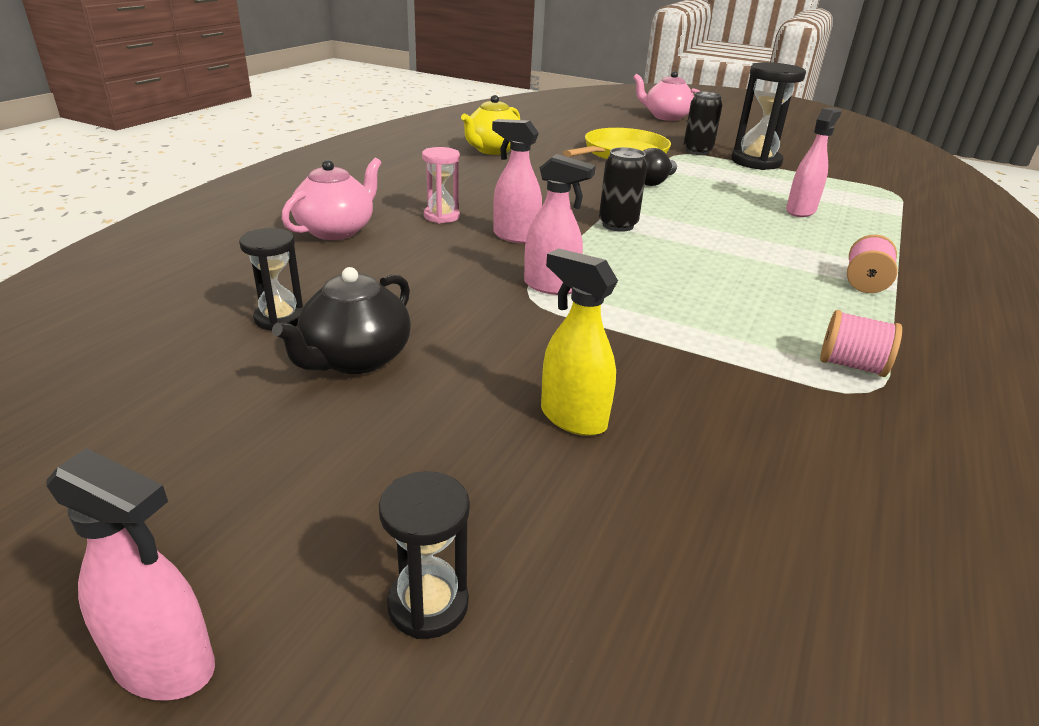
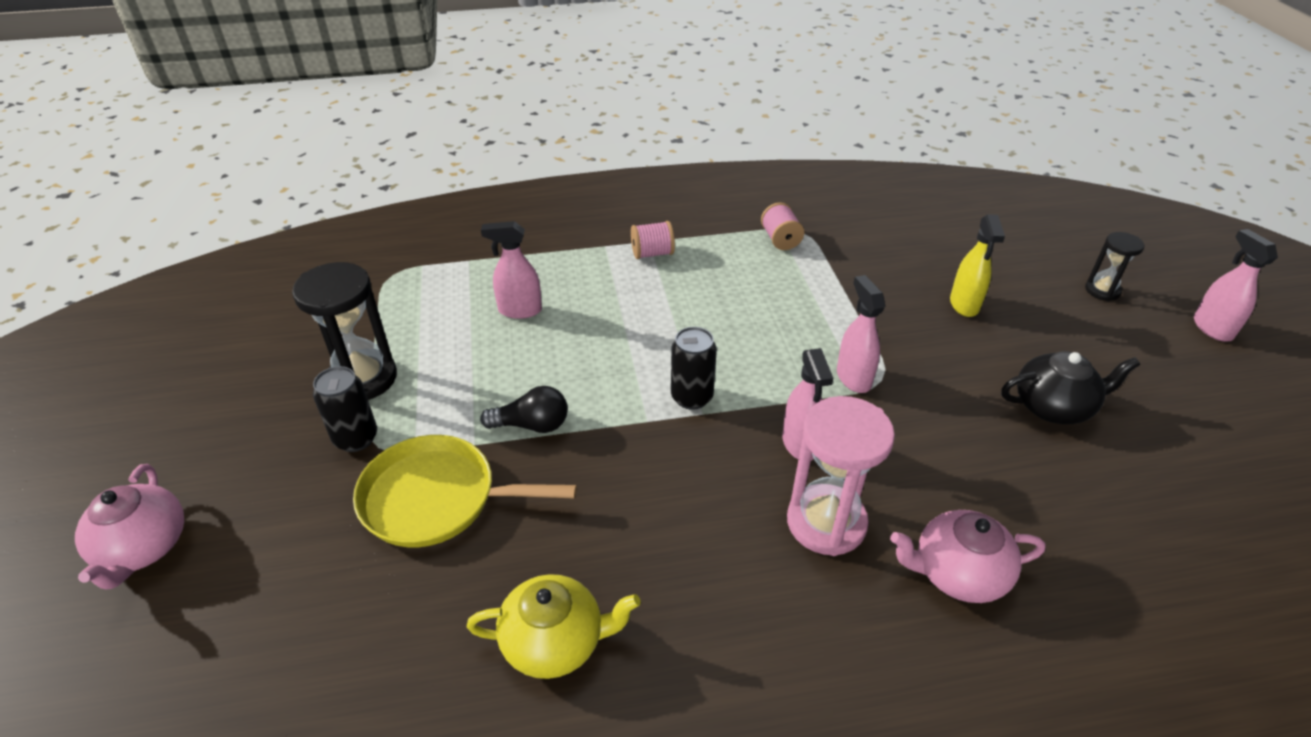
camera: 125 degrees left, 10 degrees up
black hourglass [239,228,303,330] -> none
pink hourglass [422,147,460,223] -> pink hourglass [787,396,895,556], size x1.79

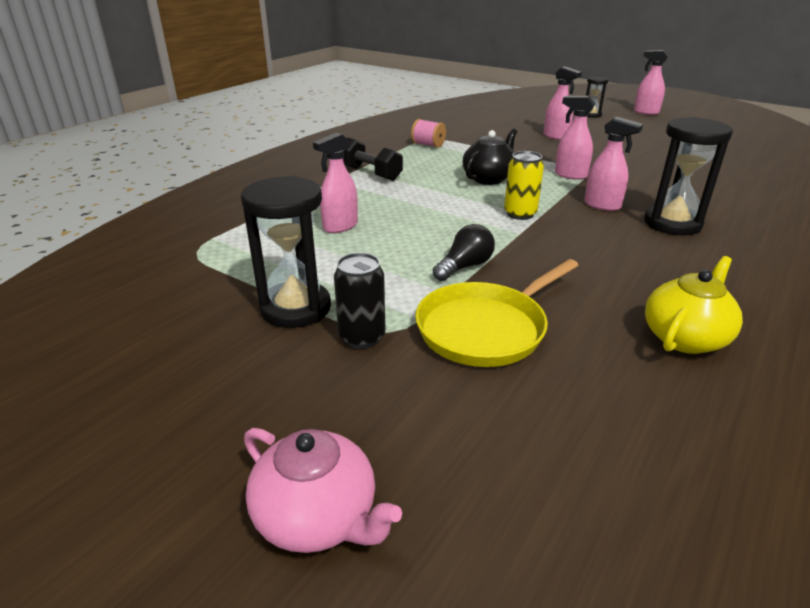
camera: 45 degrees left, 10 degrees down
pink spool [631,221,675,259] -> black dumbbell [343,137,403,181]
black can [671,327,717,410] -> yellow can [504,151,544,220]
pink hourglass [787,396,895,556] -> black hourglass [644,117,733,236]
pink teapot [890,510,1046,603] -> none
yellow spray bottle [950,214,1005,317] -> pink spray bottle [544,66,582,140]
black teapot [1001,351,1140,424] -> black teapot moved to [463,129,517,185]

